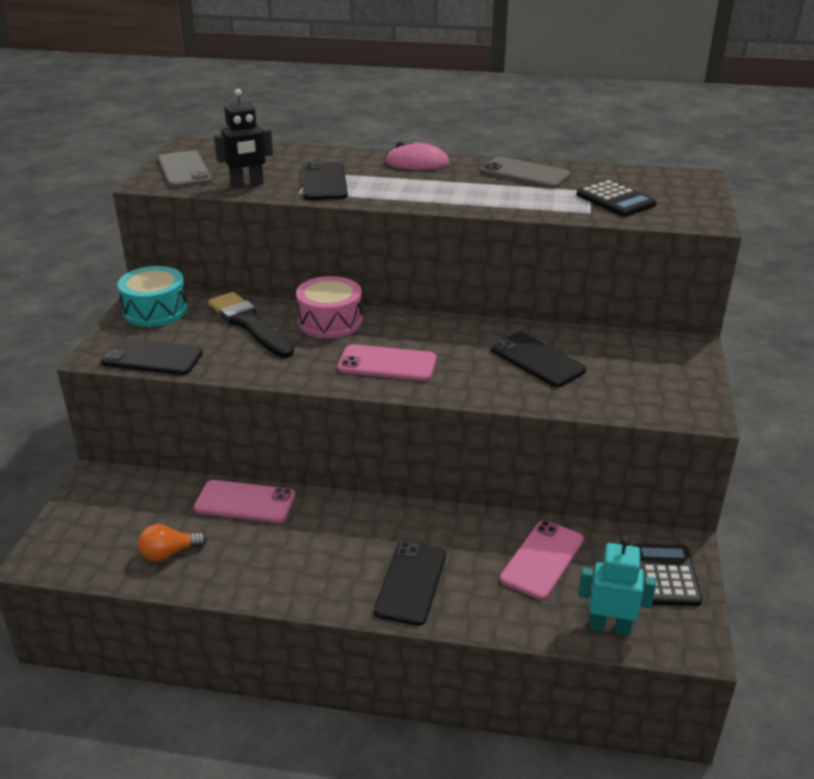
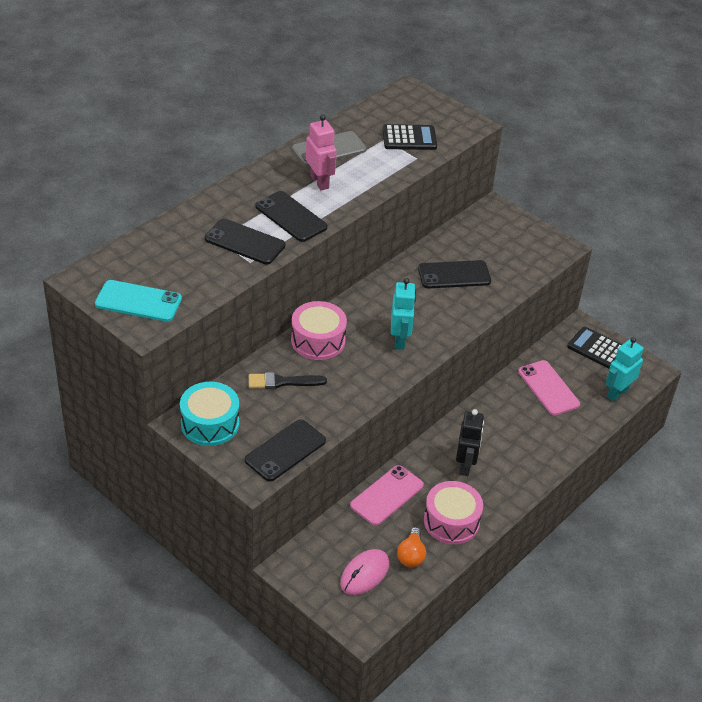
camera: 60 degrees left, 10 degrees up
grey phone [158,150,212,188] -> turquoise phone [95,280,182,322]
black brush [208,292,294,358] -> black brush [249,372,327,389], size x0.66
black robot [214,89,273,189] -> black robot moved to [456,409,484,476]
pink phone [338,344,436,381] -> turquoise robot [391,278,416,350]
black phone [374,542,446,626] -> black phone moved to [255,191,328,242]
pink mouse [385,142,449,170] -> pink mouse moved to [340,549,389,595]
none -> pink robot [306,115,337,190]
none -> pink drum [424,481,483,544]

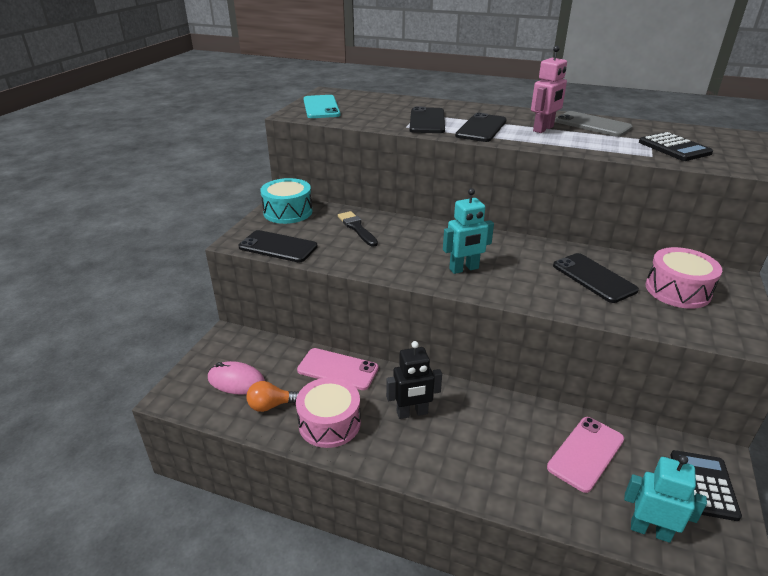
camera: 70 degrees right, 10 degrees down
pink drum [291,301,347,360] -> pink drum moved to [646,247,722,309]

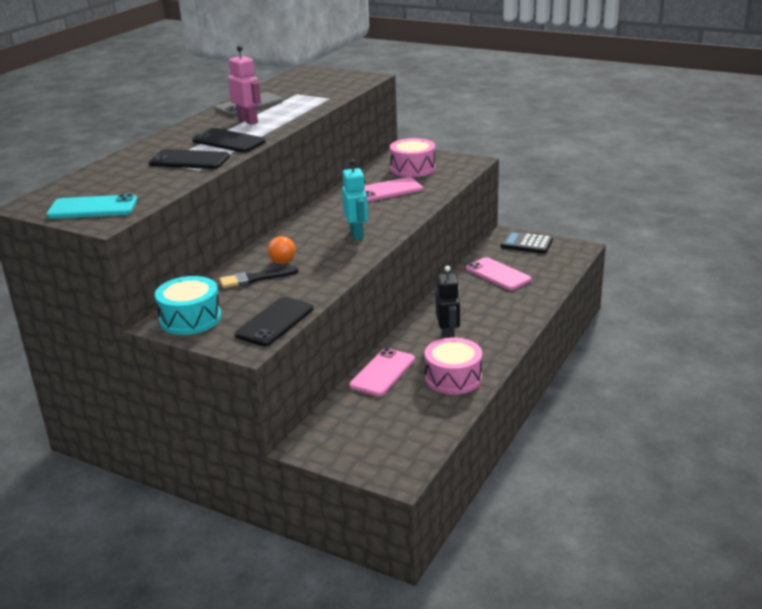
camera: 80 degrees left, 5 degrees down
pink mouse [208,361,265,395] -> none
orange light bulb [247,381,299,412] -> orange light bulb moved to [268,236,295,264]
black phone [553,253,639,303] -> pink phone [364,177,423,202]
turquoise robot [624,455,707,543] -> none
black calculator [639,132,713,161] -> none

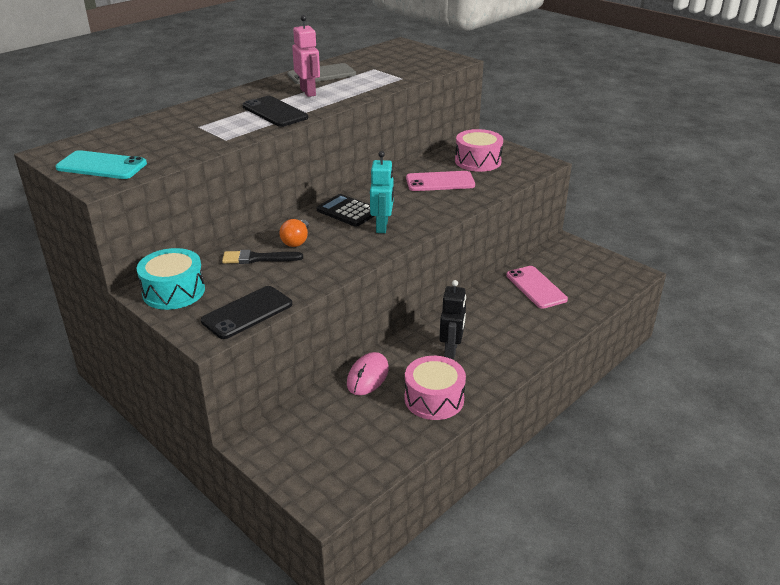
camera: 15 degrees right, 5 degrees up
black phone [149,149,230,169] -> none
pink phone [349,348,415,397] -> pink mouse [347,352,389,395]
black calculator [501,231,553,254] -> black calculator moved to [317,194,374,227]

